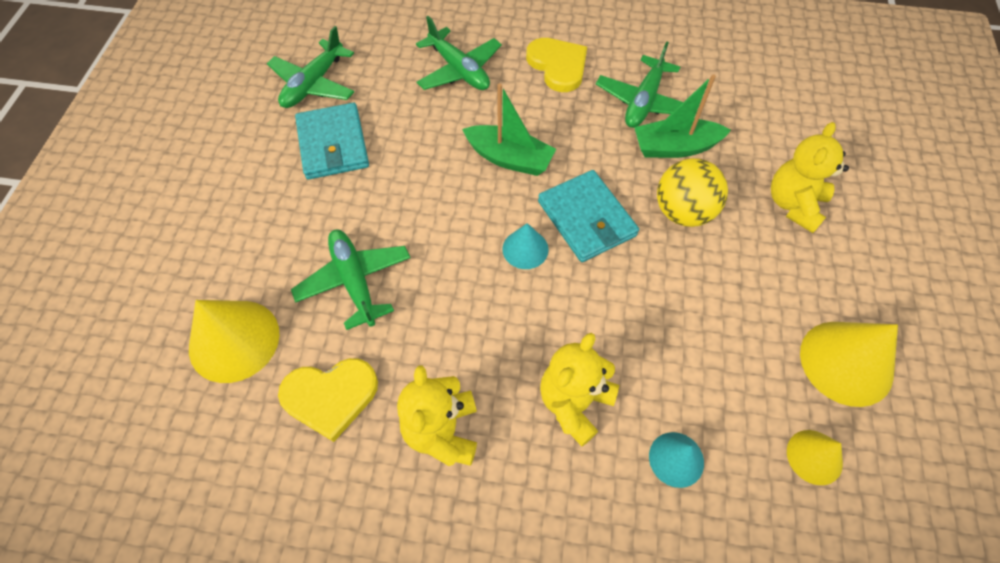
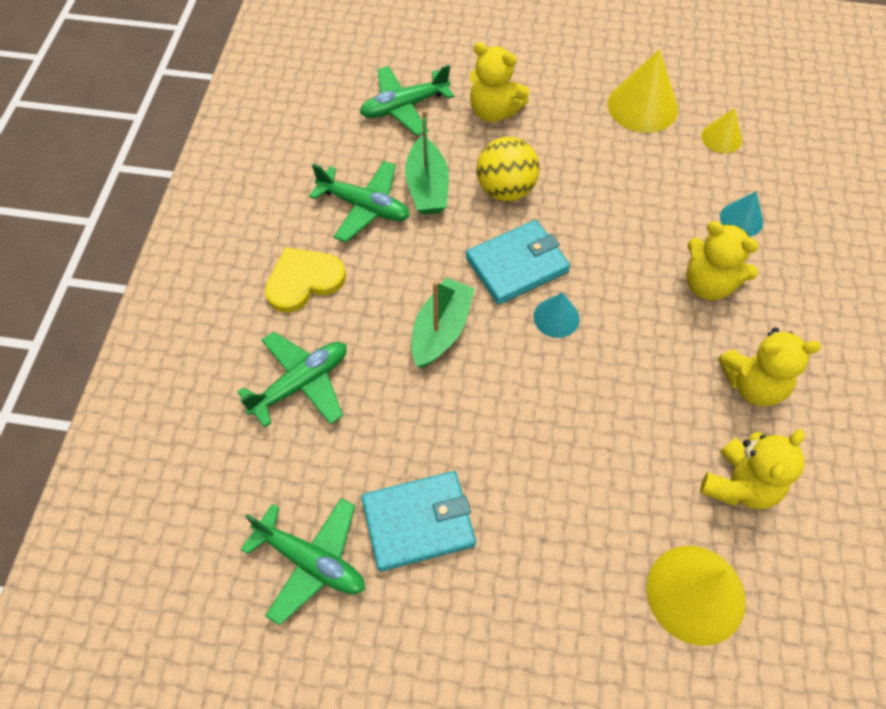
camera: 90 degrees left, 0 degrees up
yellow heart [278,358,378,442] -> yellow teddy bear [700,429,805,510]
green plane [291,230,410,330] -> green plane moved to [360,65,454,136]

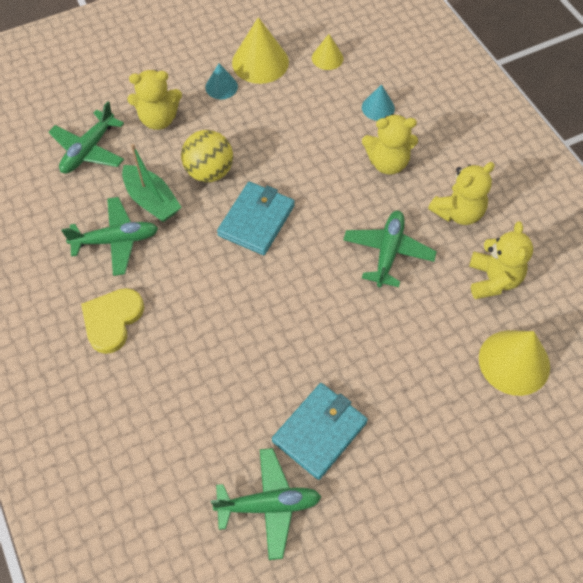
camera: 35 degrees left, 0 degrees up
green plane [237,332,347,427] -> green plane moved to [343,211,437,287]
green boat [411,278,475,368] -> none
turquoise cone [533,292,580,338] -> turquoise cone moved to [205,63,238,99]

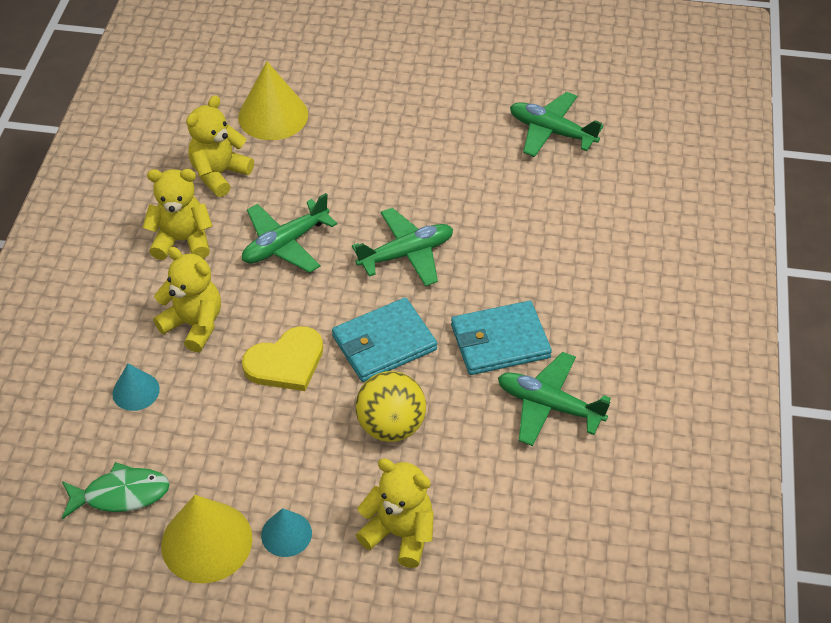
camera: 145 degrees left, 10 degrees down
green plane [49,101,124,174] -> green plane moved to [352,208,453,286]
yellow heart [81,288,144,354] -> yellow heart moved to [242,326,323,391]
green boat [122,144,181,222] -> none
turquoise wallet [272,383,368,480] -> turquoise wallet moved to [451,301,552,375]
yellow cone [312,34,343,70] -> green fish [62,462,170,519]

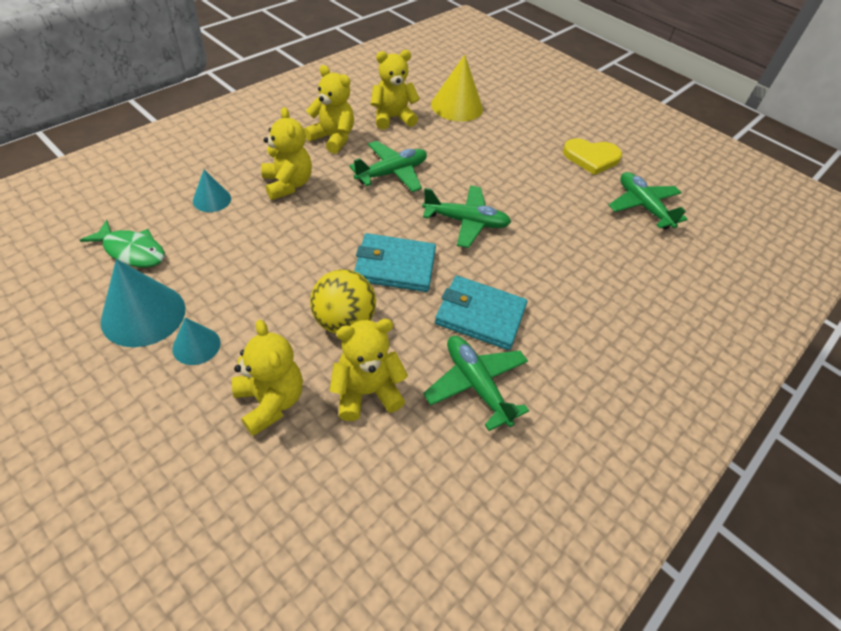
camera: 30 degrees right, 0 degrees up
yellow cone [161,495,253,583] -> turquoise cone [101,259,185,347]
green plane [242,193,337,273] -> green plane turned 150 degrees clockwise [349,141,427,192]
yellow heart [242,326,323,391] -> yellow heart moved to [563,138,622,175]
none -> yellow teddy bear [330,319,408,421]

